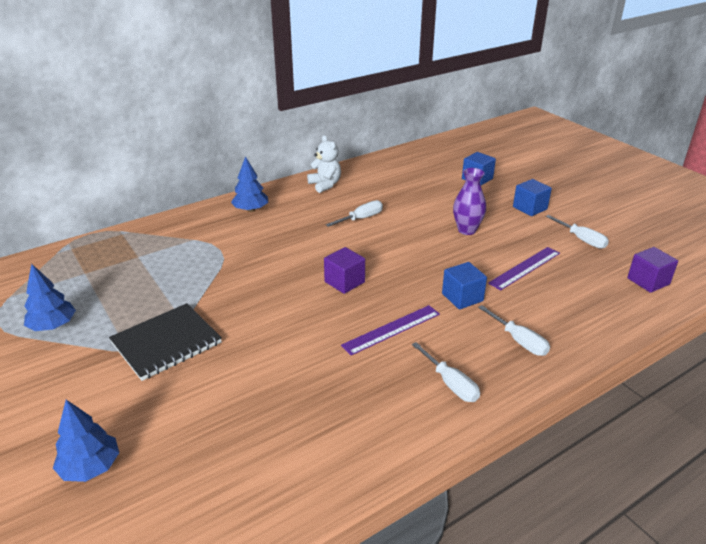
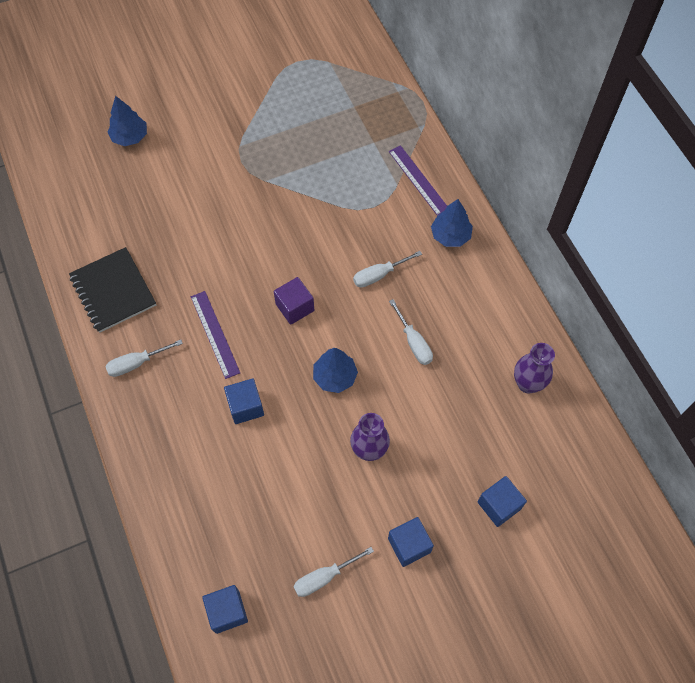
camera: 100 degrees right, 30 degrees up
blue tree [24,264,76,331] -> blue tree moved to [313,348,358,393]
black notebook [109,303,222,381] -> black notebook moved to [69,247,156,333]
white teddy bear [307,135,341,193] -> none
white screwdriver [478,305,550,356] -> white screwdriver moved to [353,251,422,288]
purple ruler [488,247,560,291] -> purple ruler moved to [389,145,447,216]
purple cube [627,247,678,293] -> blue cube [202,585,248,634]
none -> purple vase [514,343,555,394]

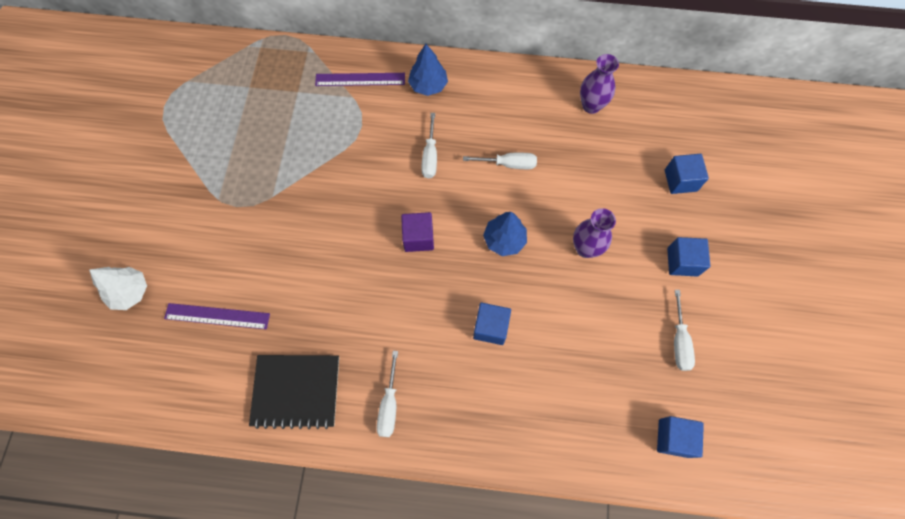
camera: 60 degrees left, 5 degrees up
blue tree [108,96,147,146] -> white tree [89,267,147,310]
purple ruler [191,291,240,379] -> purple ruler moved to [164,303,270,329]

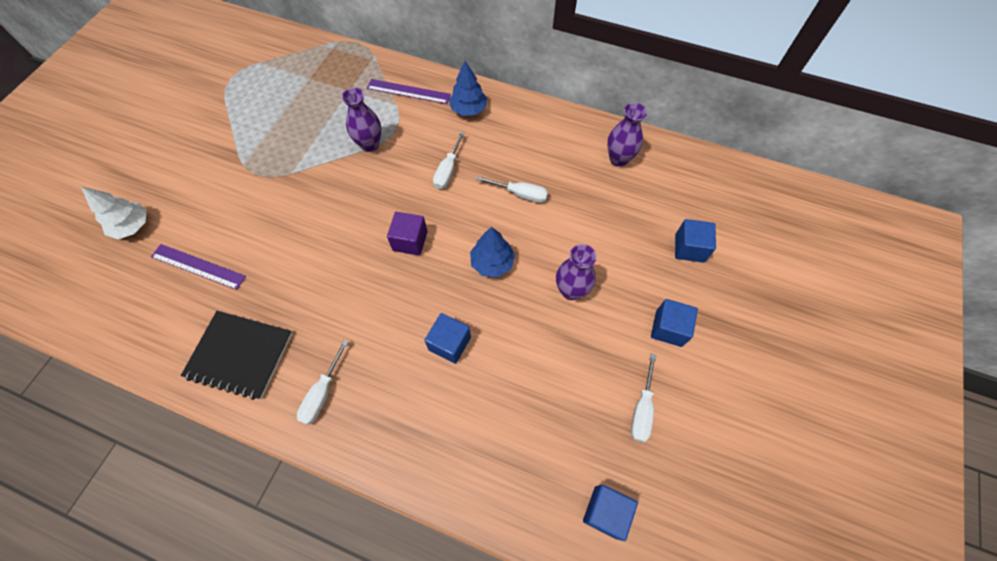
camera: 15 degrees right, 5 degrees down
none -> purple vase [341,88,381,152]

